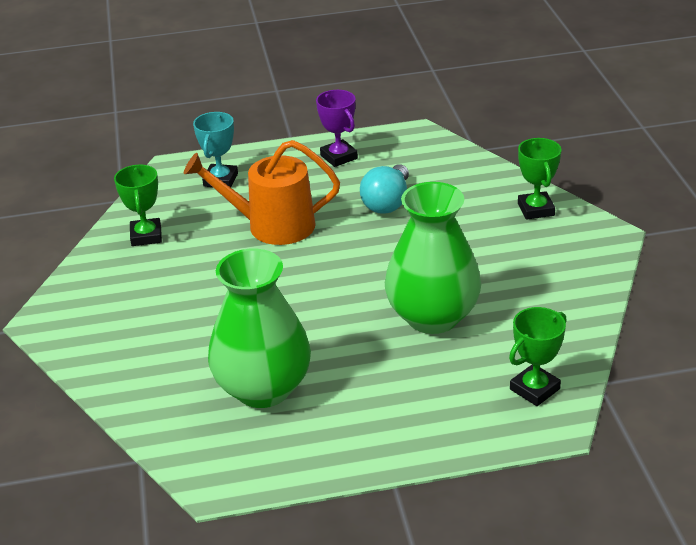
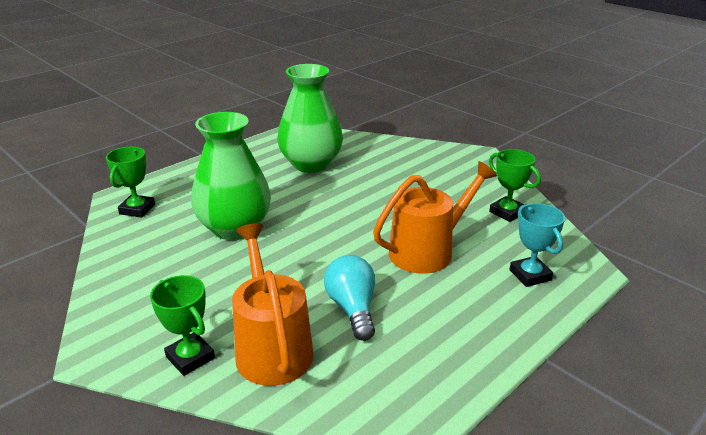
camera: 145 degrees right, 5 degrees down
purple trophy [316,90,358,167] -> none
none -> orange watering can [232,223,314,386]

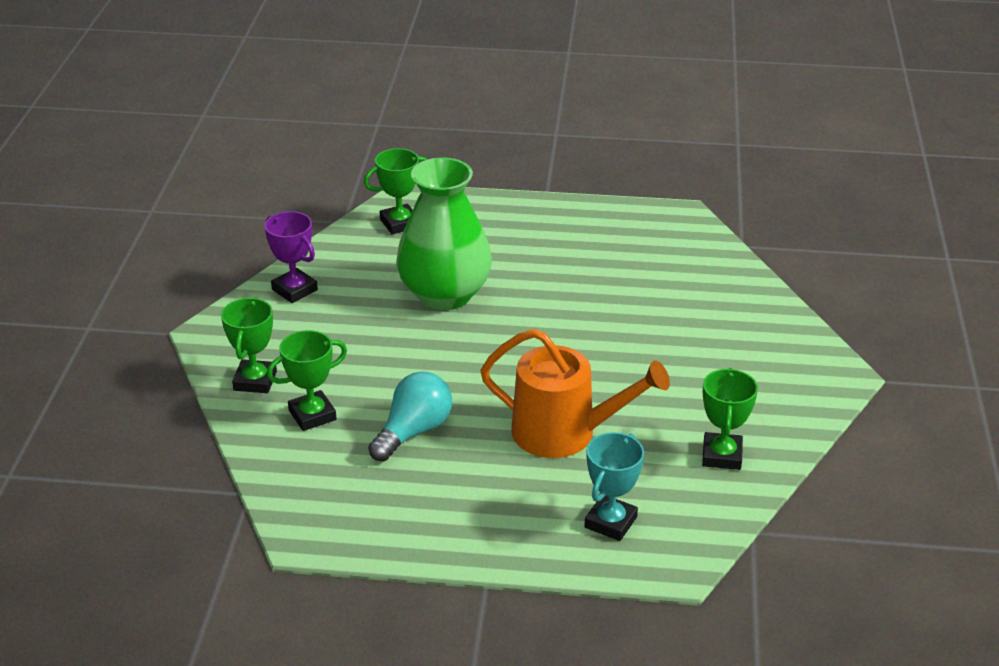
camera: 50 degrees right, 5 degrees up
orange watering can [232,223,314,386] -> green trophy [267,330,347,431]
green vase [277,64,343,173] -> none
none -> purple trophy [264,211,318,303]

